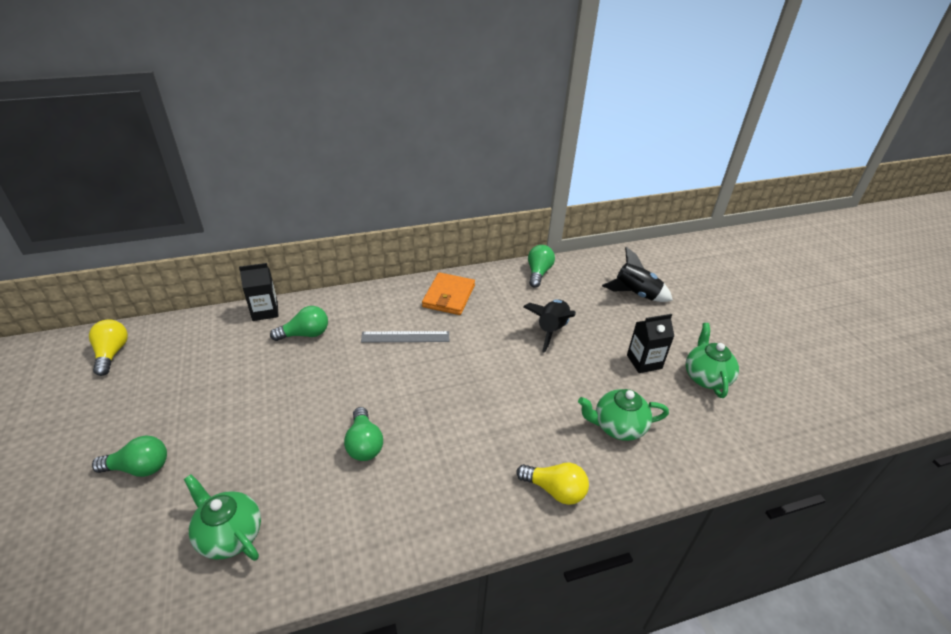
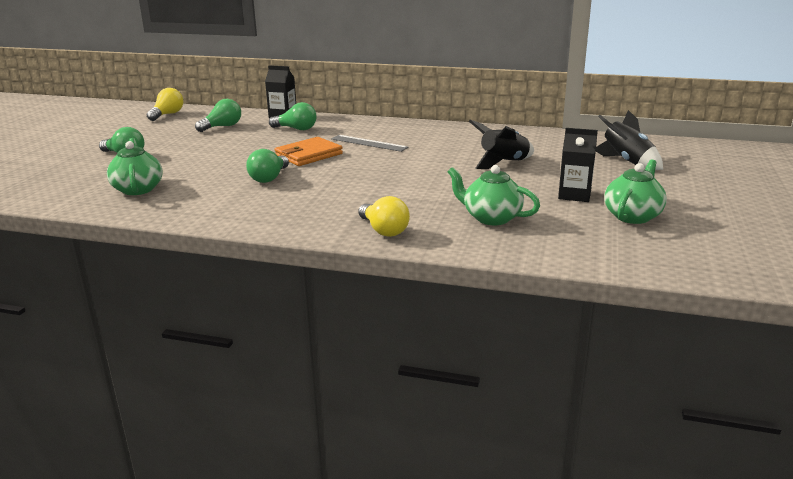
camera: 35 degrees right, 15 degrees down
orange wallet [422,272,475,315] -> orange wallet moved to [274,137,343,166]
green light bulb [528,245,555,288] -> green light bulb moved to [195,99,241,132]

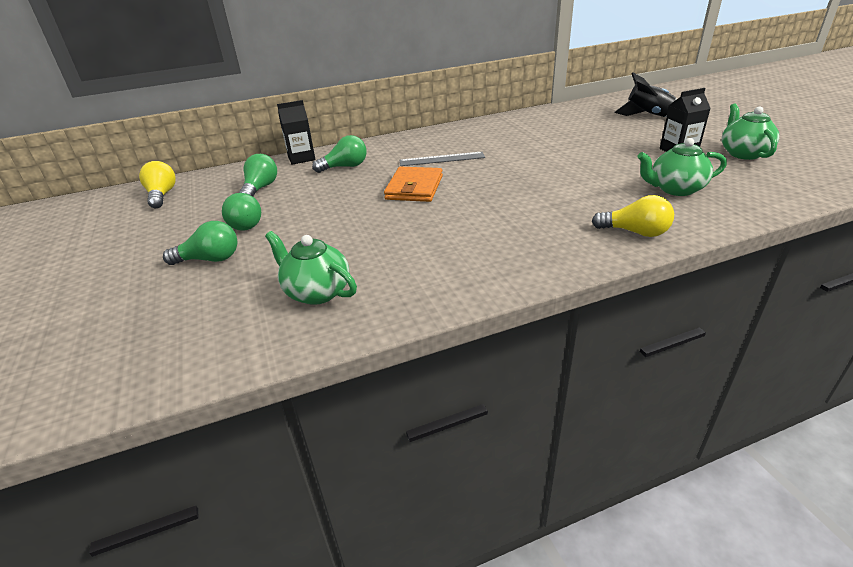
camera: 35 degrees left, 10 degrees up
green light bulb [246,149,289,183] -> green light bulb moved to [222,193,261,231]
black rocket [469,120,534,169] -> none

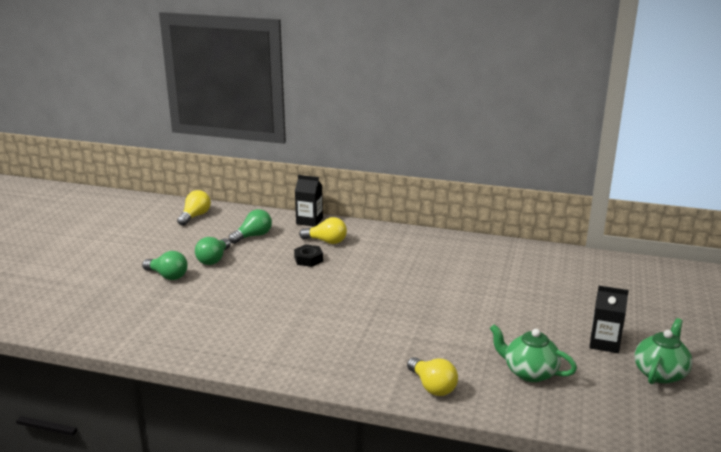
camera: 35 degrees right, 10 degrees down
green teapot [265,231,357,305] -> none
green light bulb [312,135,367,173] -> yellow light bulb [299,217,347,244]
orange wallet [384,167,443,202] -> none
grey ruler [399,152,485,166] -> none
black rocket [614,72,677,117] -> none
none -> black nut [294,244,323,267]

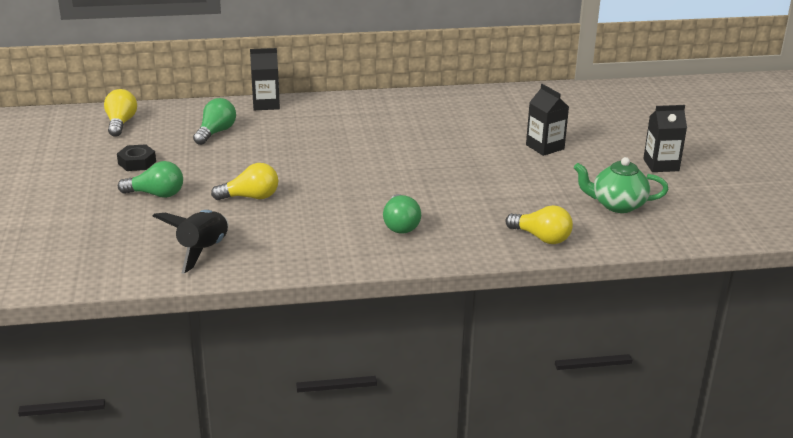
camera: 25 degrees left, 5 degrees up
green light bulb [195,237,231,265] -> green light bulb moved to [383,194,421,234]
black nut [294,244,323,267] -> black nut moved to [117,144,156,171]
yellow light bulb [299,217,347,244] -> yellow light bulb moved to [211,163,278,200]
green teapot [635,318,693,384] -> none
none -> black rocket [153,210,229,274]
none -> black carton [526,84,569,156]

